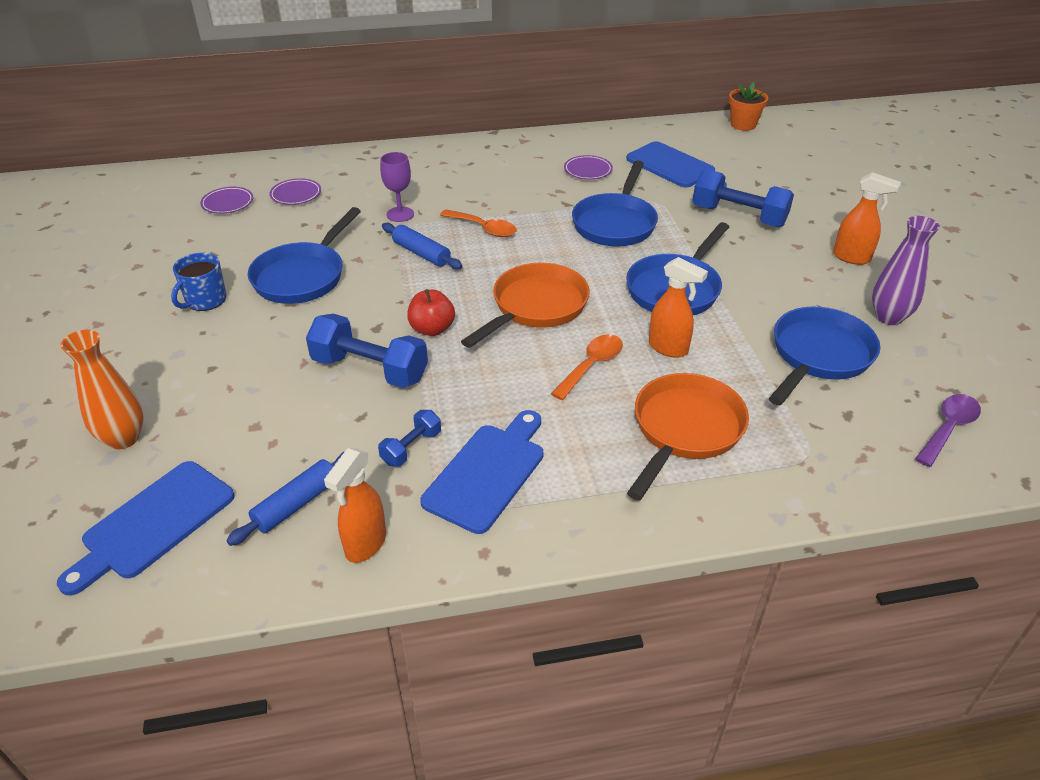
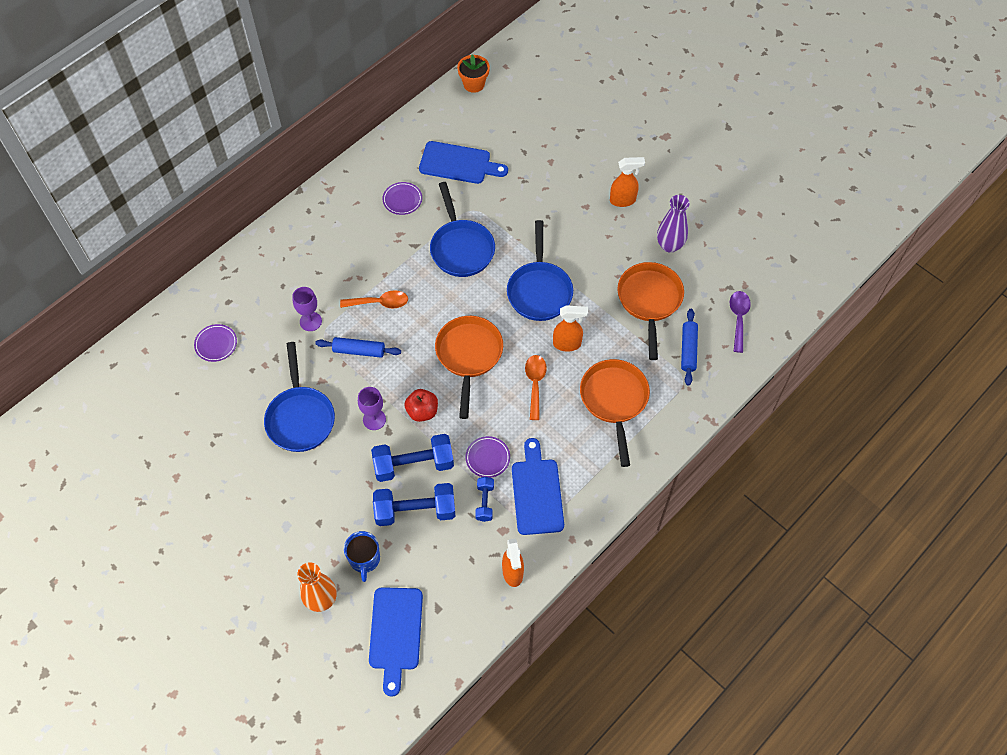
camera: 35 degrees left, 20 degrees up
blue mug [171,253,226,311] -> blue mug moved to [344,531,380,582]
purple plate [200,187,253,214] -> purple plate moved to [466,436,510,478]
blue rolling pin [226,451,345,546] -> blue rolling pin moved to [681,309,698,386]
blue dumbbell [692,169,794,227] -> blue dumbbell moved to [373,483,455,526]
blue pan [769,307,880,406] -> orange pan [617,262,684,360]
none -> purple goblet [358,387,386,430]

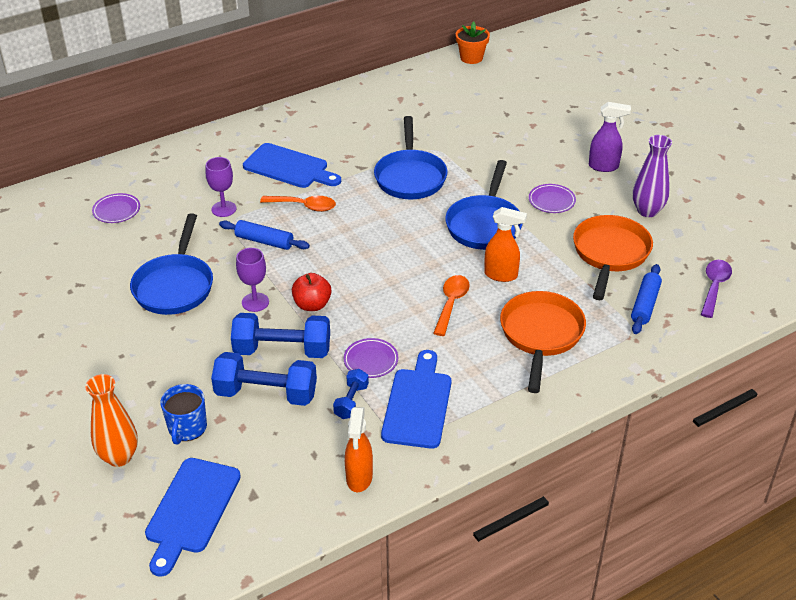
camera: 15 degrees right, 20 degrees down
purple plate [382,182,422,215] -> purple plate moved to [529,184,576,213]
blue cutting board [419,141,508,184] -> blue cutting board moved to [243,143,341,188]
orange pan [435,316,503,419] -> none
orange spray bottle [610,157,645,207] -> purple spray bottle [589,102,631,172]

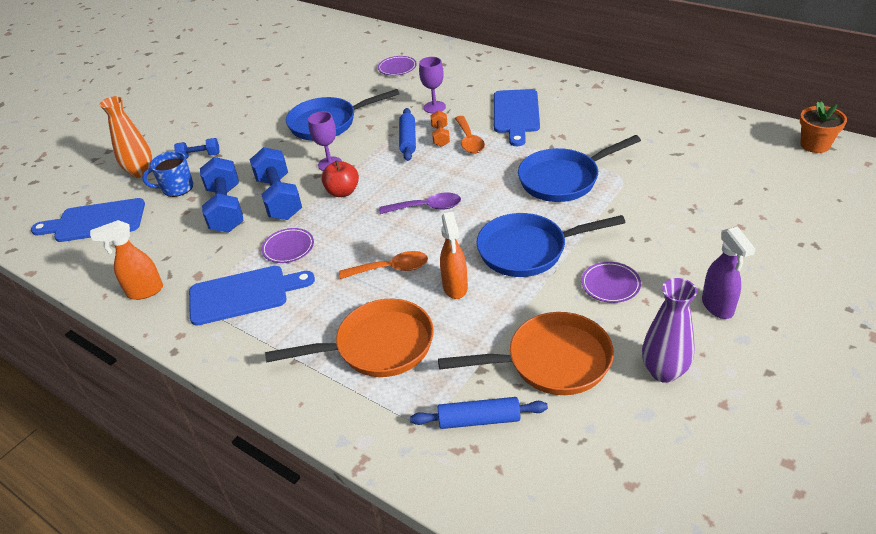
camera: 70 degrees right, 0 degrees up
blue dumbbell [333,369,369,419] -> blue dumbbell moved to [174,138,220,159]
purple spoon [701,260,732,318] -> purple spoon moved to [379,193,461,214]
none -> orange dumbbell [430,111,450,147]

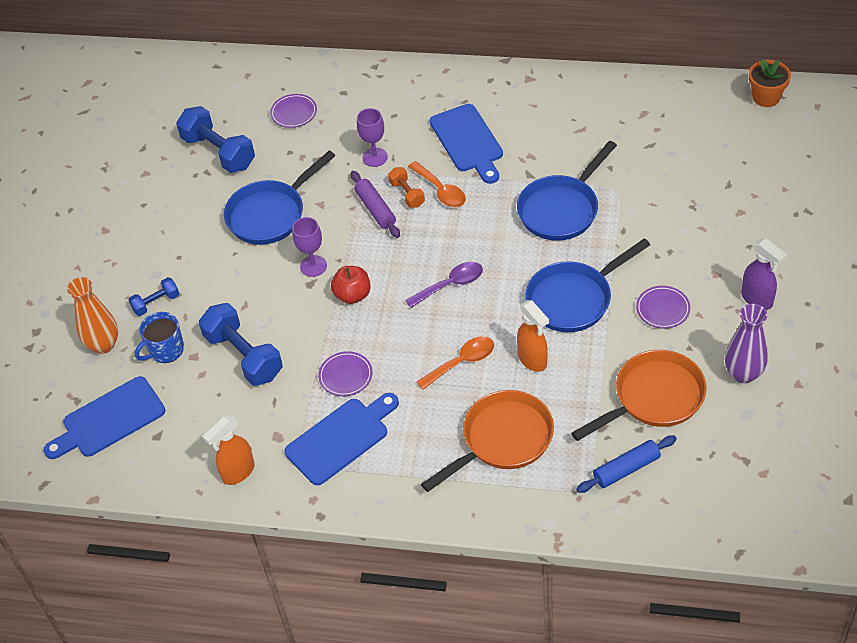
camera: 25 degrees left, 10 degrees up
blue dumbbell [250,147,302,220] -> blue dumbbell moved to [176,106,255,173]
blue rolling pin [399,108,416,161] -> purple rolling pin [351,171,400,238]

